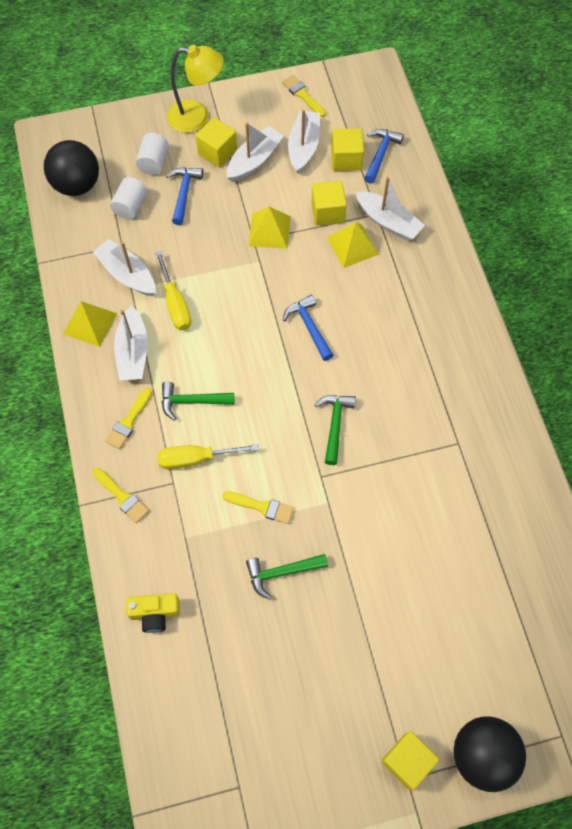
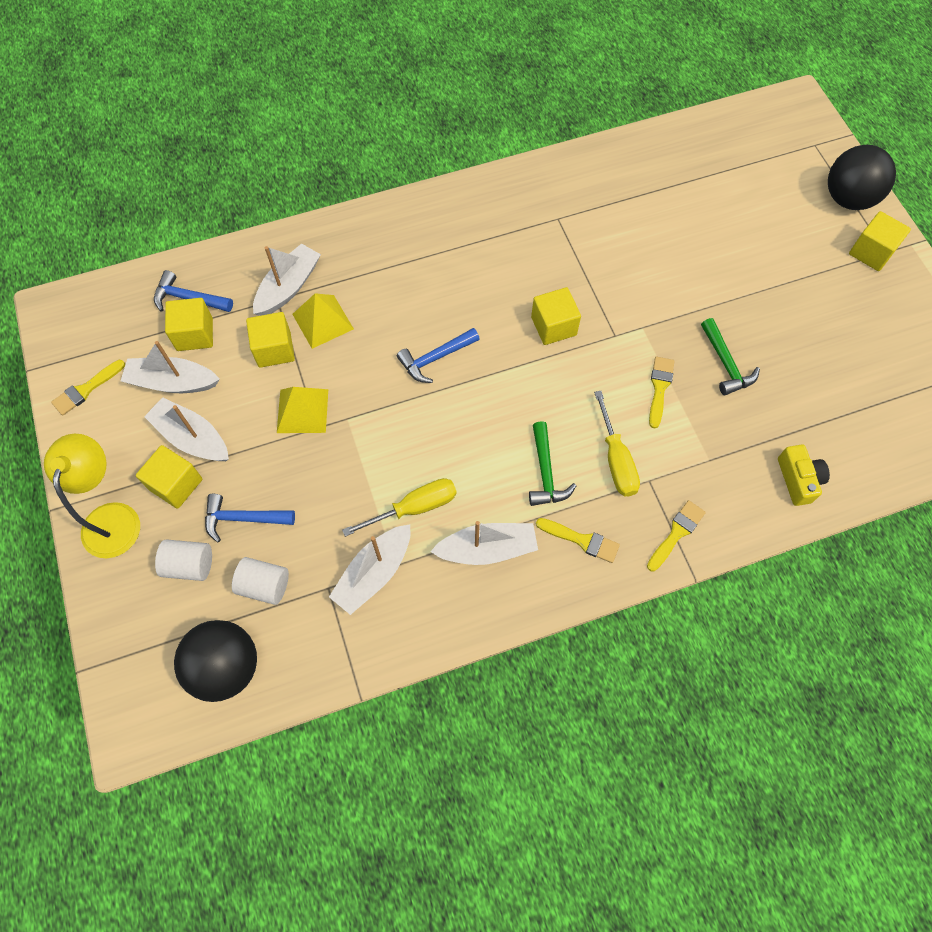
camera: 95 degrees left, 0 degrees up
yellow pyramid [63,301,117,347] -> none
green hammer [314,395,356,465] -> yellow cube [531,287,581,345]

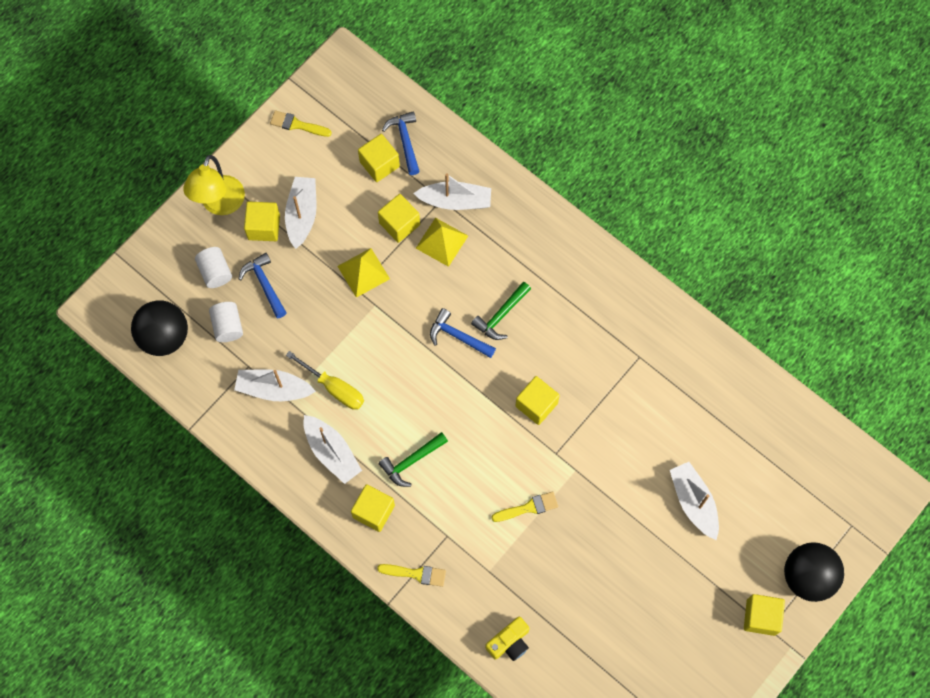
camera: 60 degrees right, 5 degrees up
yellow lamp [44,434,140,558] -> yellow lamp turned 135 degrees clockwise [183,155,245,215]
white boat [121,341,220,393] -> white boat moved to [670,462,719,540]
yellow brush [536,518,620,563] -> yellow cube [351,484,395,532]
yellow screwdriver [594,391,640,496] -> none
green hammer [701,318,760,395] -> green hammer moved to [471,282,531,340]

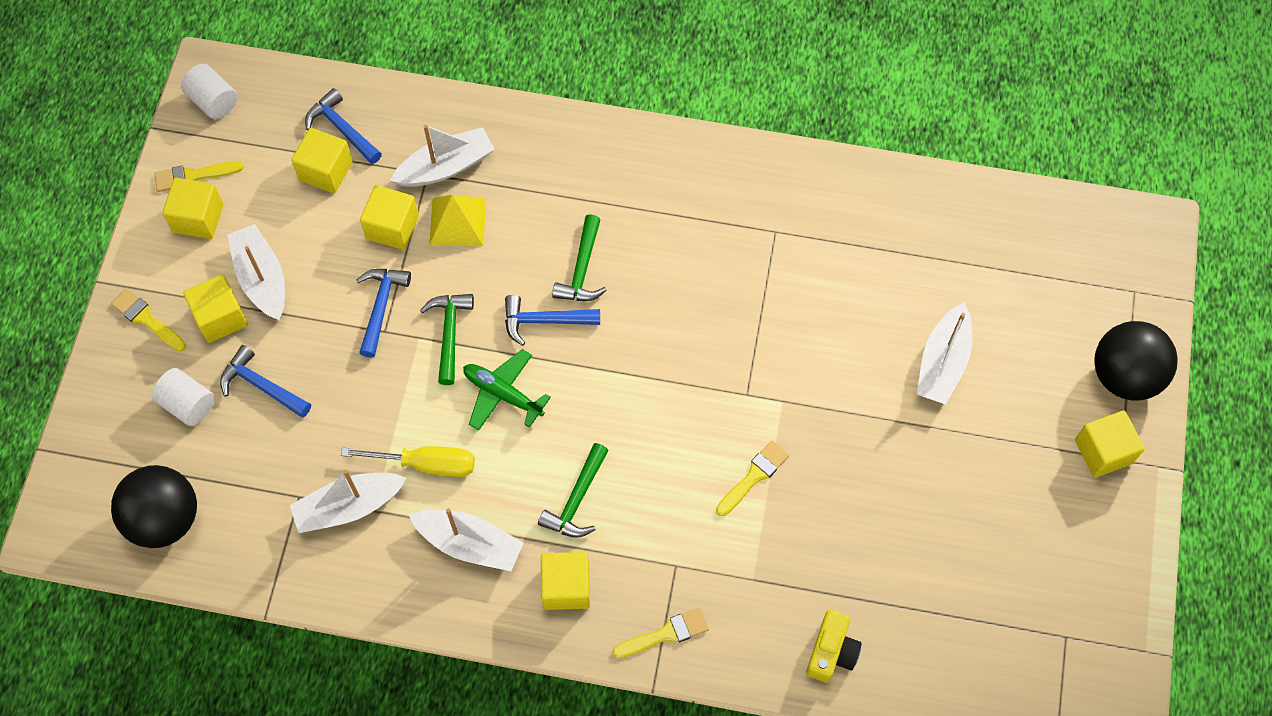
camera: 30 degrees left, 5 degrees down
yellow lamp [183,155,245,215] -> yellow brush [111,288,186,351]
white cylinder [209,302,243,342] -> white cylinder moved to [181,64,238,119]
yellow pyramid [337,248,390,298] -> blue hammer [357,269,411,358]
yellow cube [515,376,560,425] -> yellow cube moved to [162,178,224,239]
white boat [670,462,719,540] -> white boat turned 105 degrees counterclockwise [917,302,972,405]
none -> green hammer [420,294,474,385]
none -> green plane [463,349,551,431]

